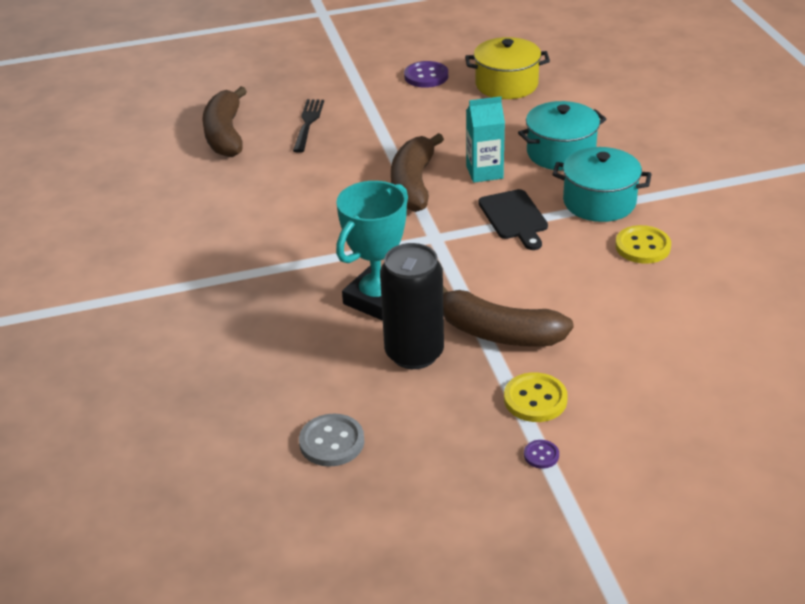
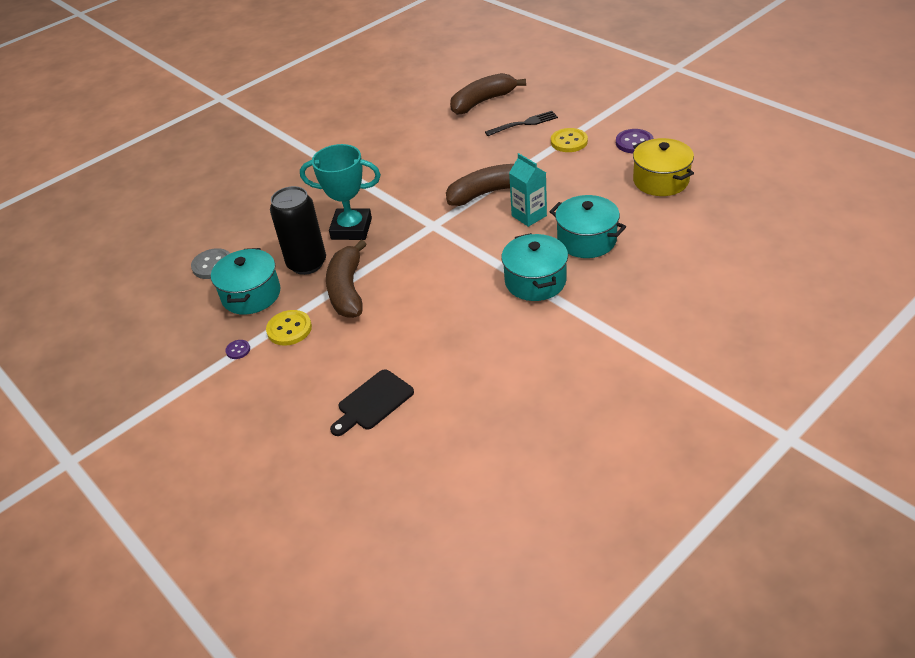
camera: 65 degrees right, 5 degrees up
black cutting board [478,189,548,250] -> black cutting board moved to [330,369,414,436]
yellow button [615,225,671,264] -> yellow button moved to [551,128,588,152]
none -> turquoise pot [211,248,281,315]

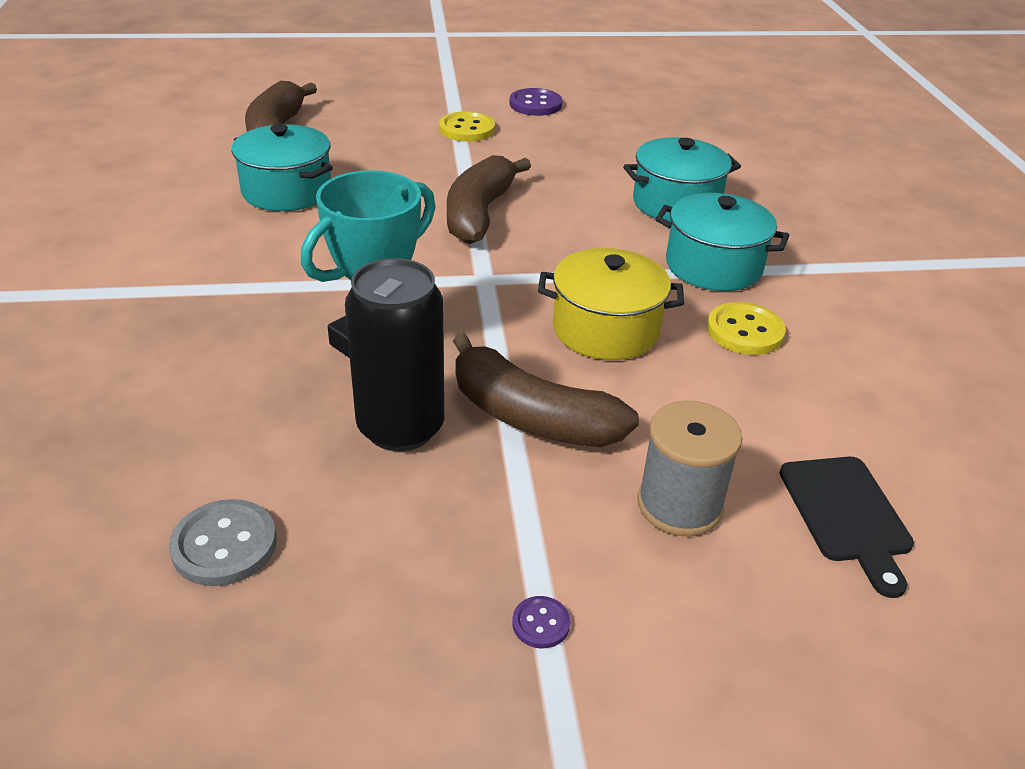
camera: 60 degrees left, 5 degrees down
turquoise pot [211,248,281,315] -> turquoise pot moved to [232,124,333,211]
yellow button [266,310,312,346] -> yellow button moved to [707,302,786,355]
black fork [485,111,558,136] -> none
turquoise carton [509,153,547,227] -> none
yellow pot [633,138,694,196] -> yellow pot moved to [538,248,684,360]
none -> grey spool [637,401,743,537]

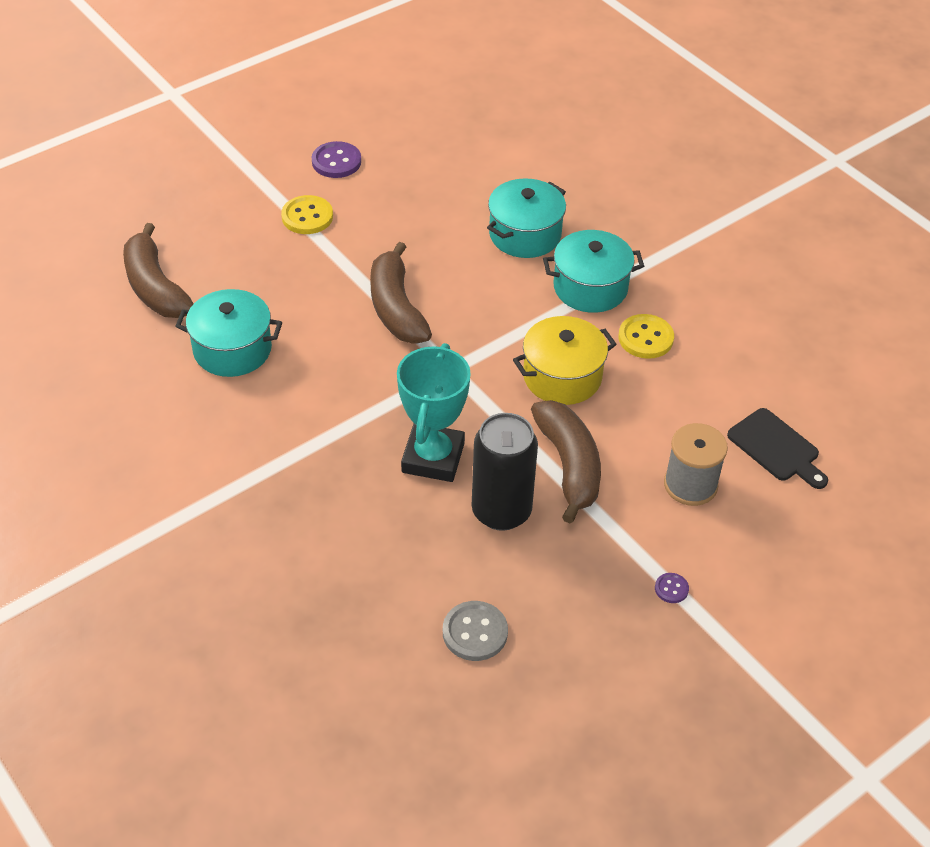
camera: 30 degrees left, 10 degrees up
brown banana [453,333,639,447] -> brown banana turned 105 degrees counterclockwise [531,400,601,523]

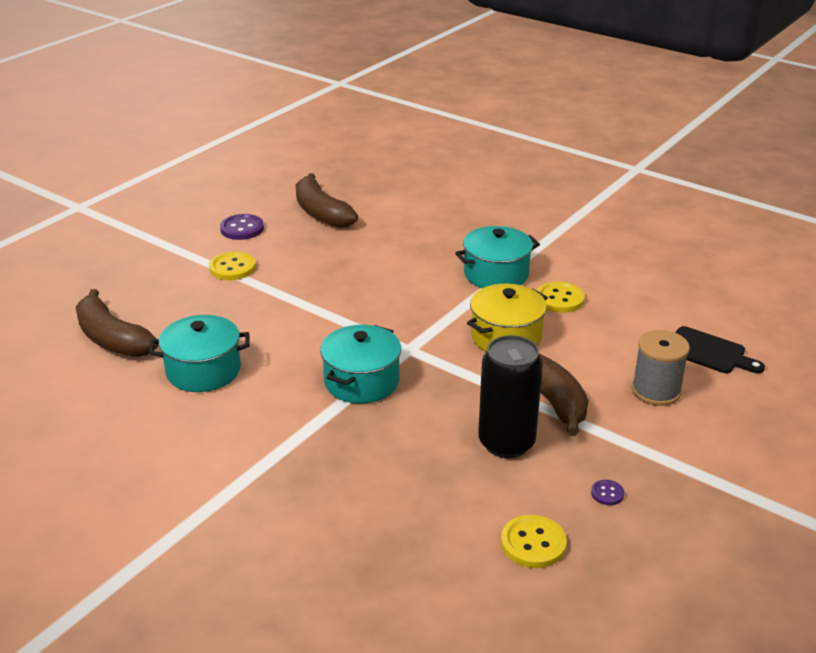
camera: 15 degrees left, 15 degrees down
brown banana [370,242,432,344] -> brown banana moved to [295,173,358,228]
turquoise trophy [397,343,471,482] -> none
grey button [443,601,508,661] -> yellow button [501,515,567,568]
turquoise pot [487,178,566,258] -> turquoise pot moved to [320,325,401,404]
purple button [655,573,689,603] -> purple button moved to [591,480,625,505]

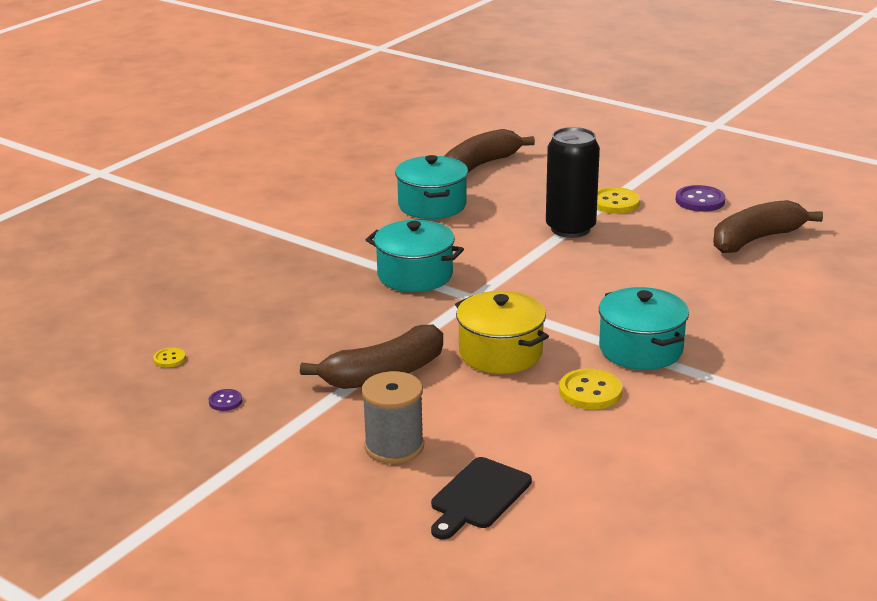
camera: 90 degrees right, 5 degrees down
black can [478,335,543,458] -> black can moved to [546,127,600,238]
yellow button [501,515,567,568] -> yellow button [153,347,186,368], size x0.53

